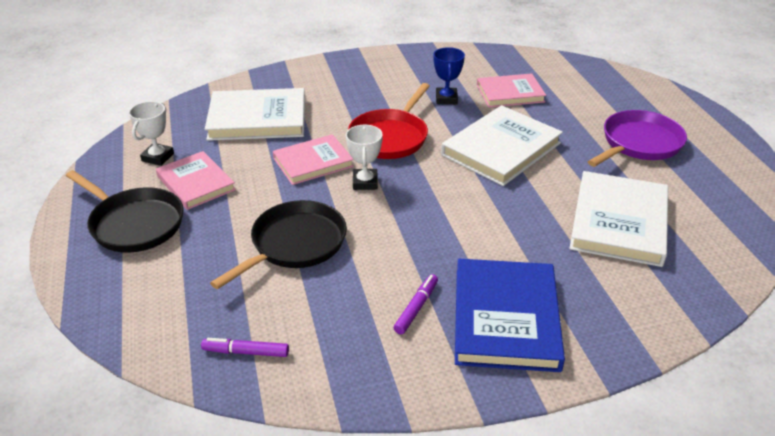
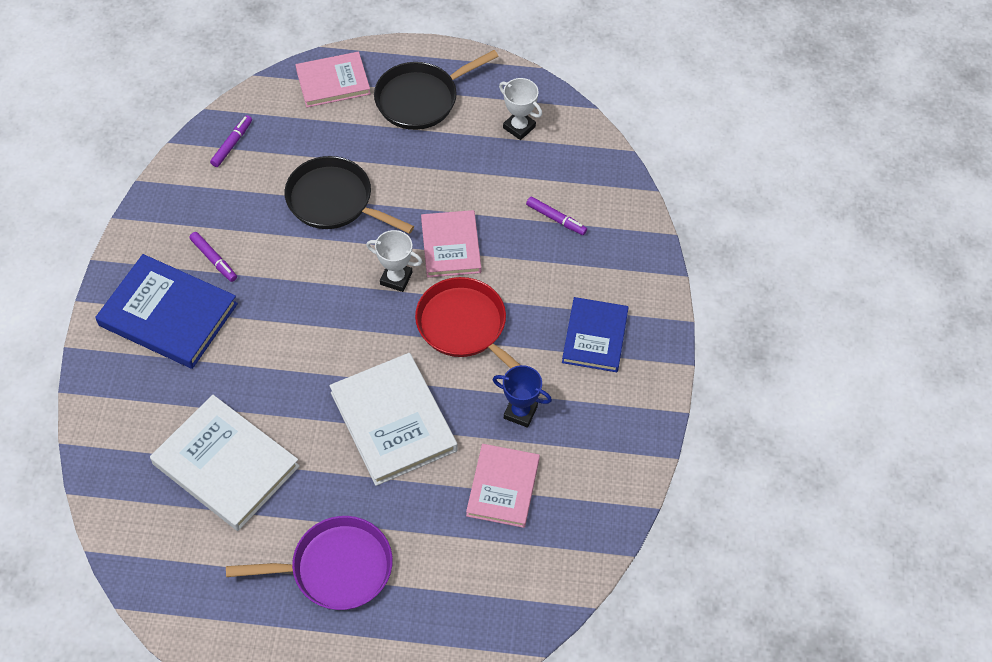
camera: 110 degrees right, 20 degrees up
pink book [156,151,236,210] -> pink book moved to [295,52,371,107]
white book [205,88,305,141] -> purple marker [526,196,587,235]
black pan [210,200,347,289] -> black pan turned 150 degrees clockwise [285,156,414,234]
purple pan [588,110,687,167] -> purple pan turned 75 degrees counterclockwise [226,516,393,610]
none -> blue book [562,297,629,372]

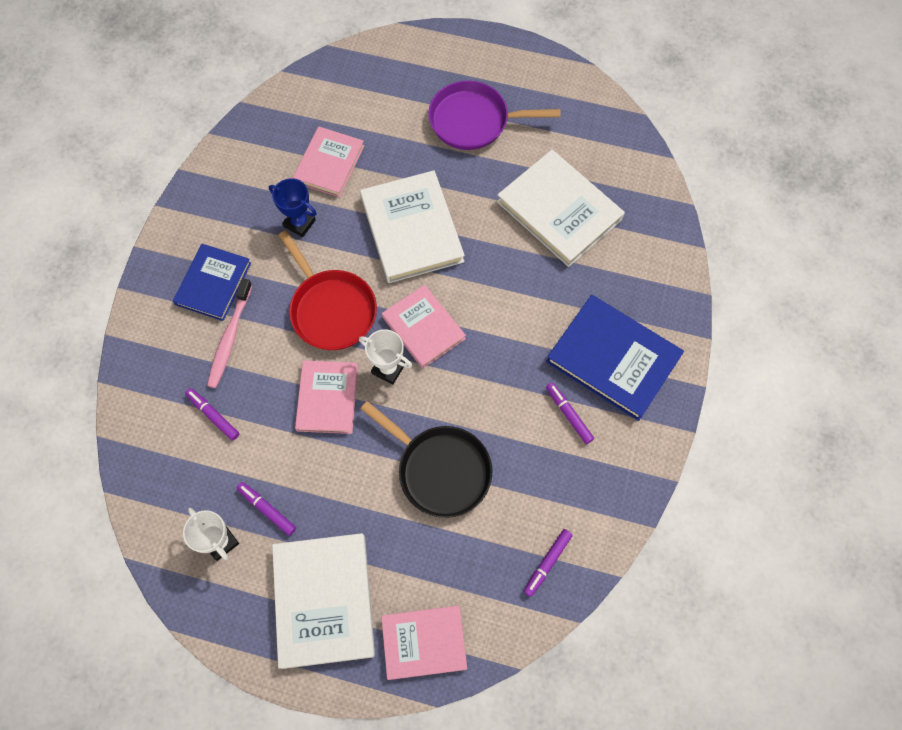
camera: 170 degrees left, 10 degrees up
black pan [374,50,498,130] -> white book [272,533,375,669]
none -> pink toothbrush [207,279,252,388]
none -> purple marker [237,482,296,536]
none -> pink book [382,285,466,369]

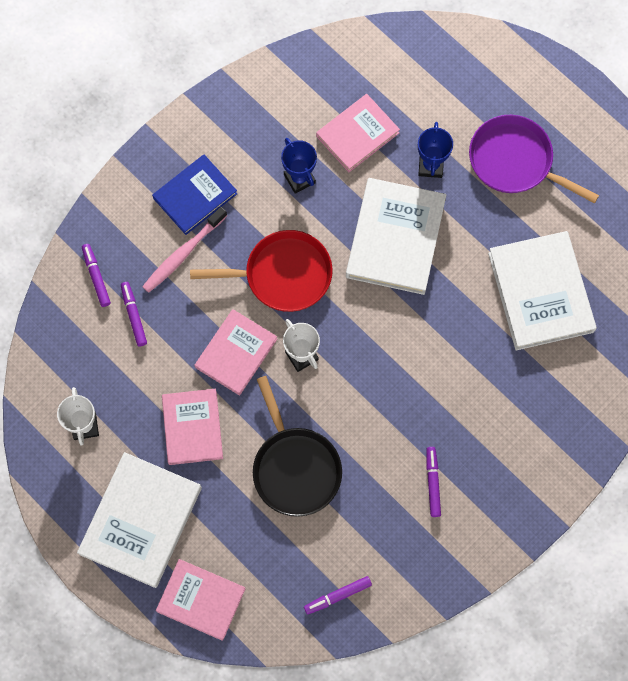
camera: 30 degrees right, 5 degrees up
purple marker [237,482,296,536] -> purple marker moved to [82,244,111,307]
red pan [279,230,377,350] -> red pan turned 90 degrees counterclockwise [190,230,333,312]
pink book [382,285,466,369] -> pink book moved to [162,389,223,465]
blue book [546,295,684,421] -> none
none -> blue trophy [418,122,453,178]

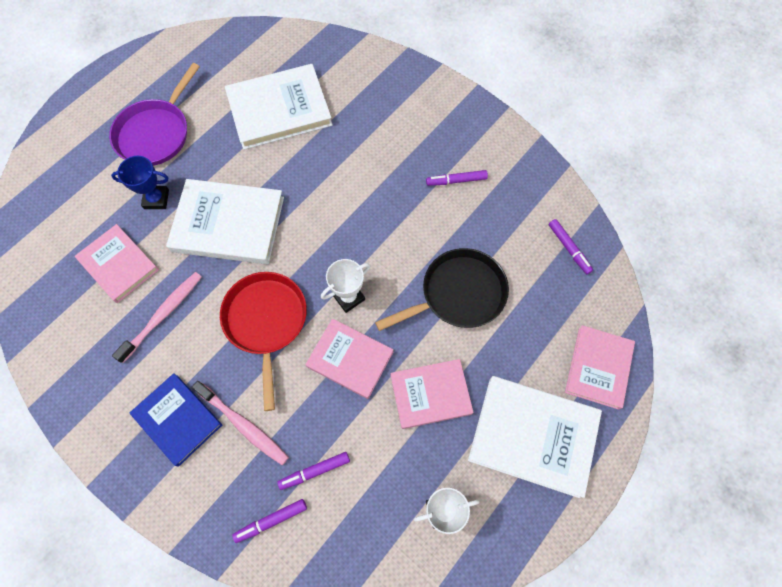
camera: 95 degrees left, 5 degrees down
blue trophy [281,138,317,194] -> pink toothbrush [112,272,202,363]

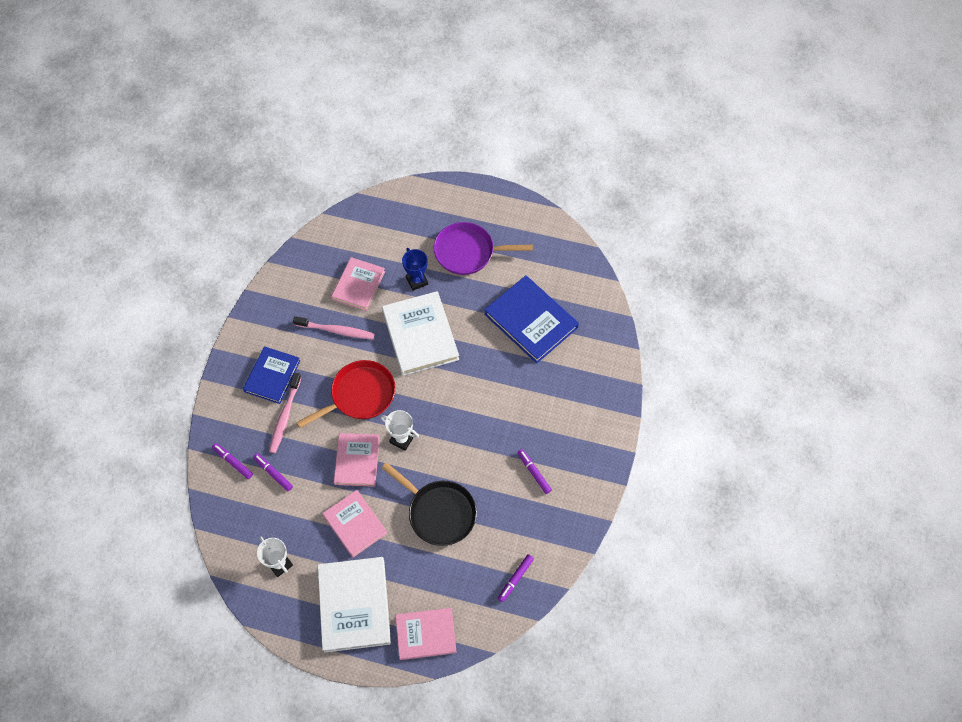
camera: 65 degrees right, 5 degrees down
white book [225,64,333,150] -> blue book [484,275,579,364]

